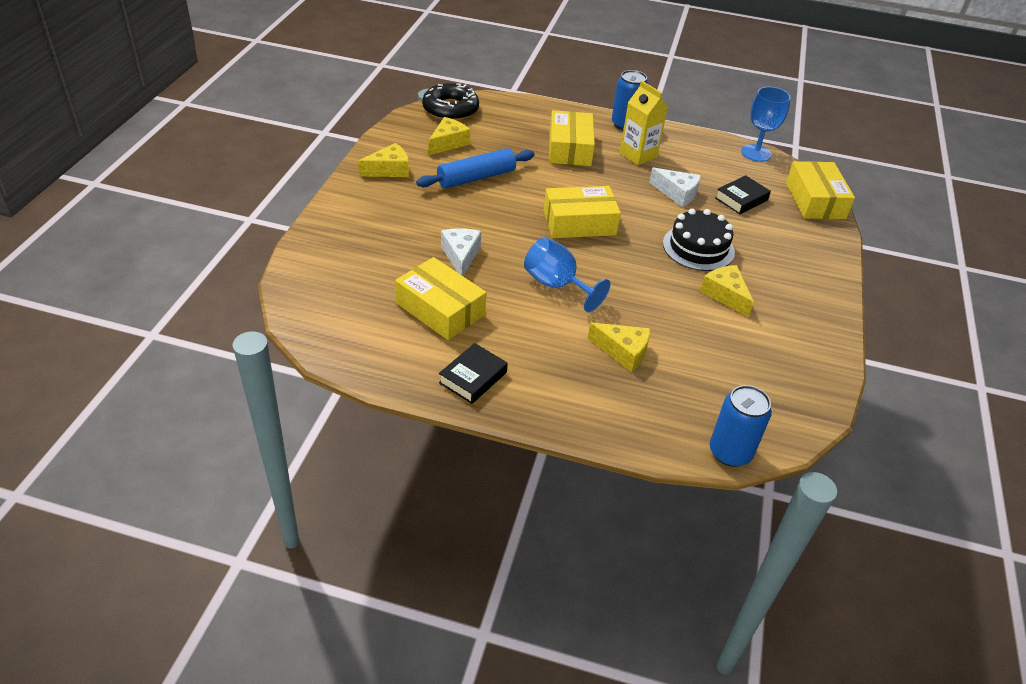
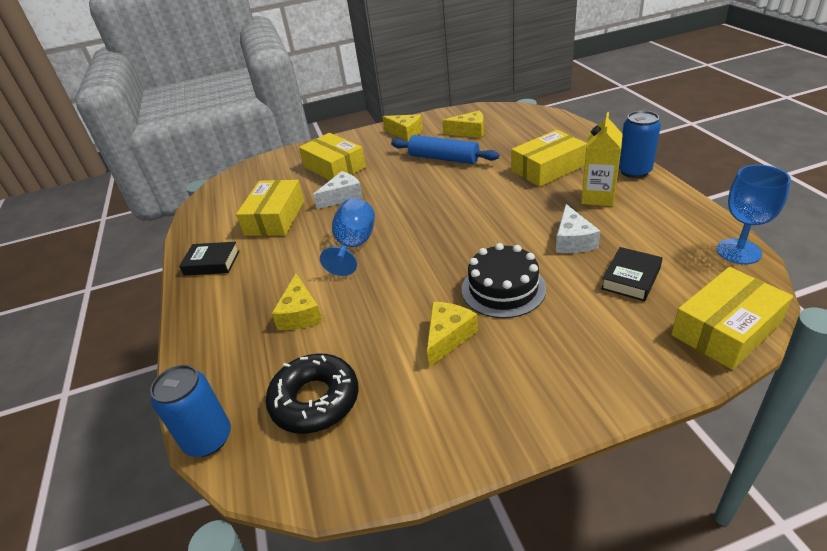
camera: 65 degrees right, 5 degrees down
black donut [422,83,479,121] -> black donut moved to [265,354,359,434]
yellow box [544,186,621,238] -> yellow box moved to [299,133,366,180]
black book [715,175,771,214] -> black book turned 75 degrees counterclockwise [601,247,663,301]

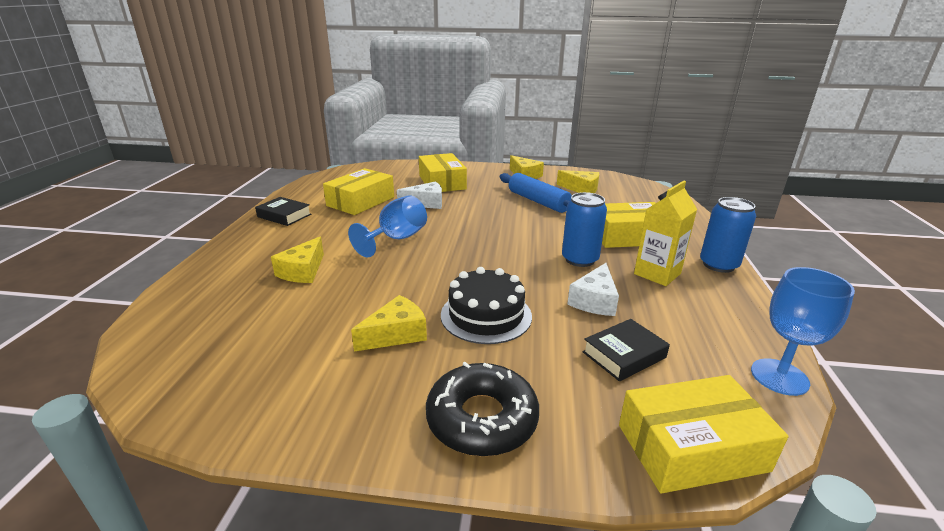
camera: 20 degrees right, 10 degrees down
blue can [150,365,231,457] -> blue can moved to [562,192,607,267]
black donut [265,354,359,434] -> black donut moved to [426,362,539,457]

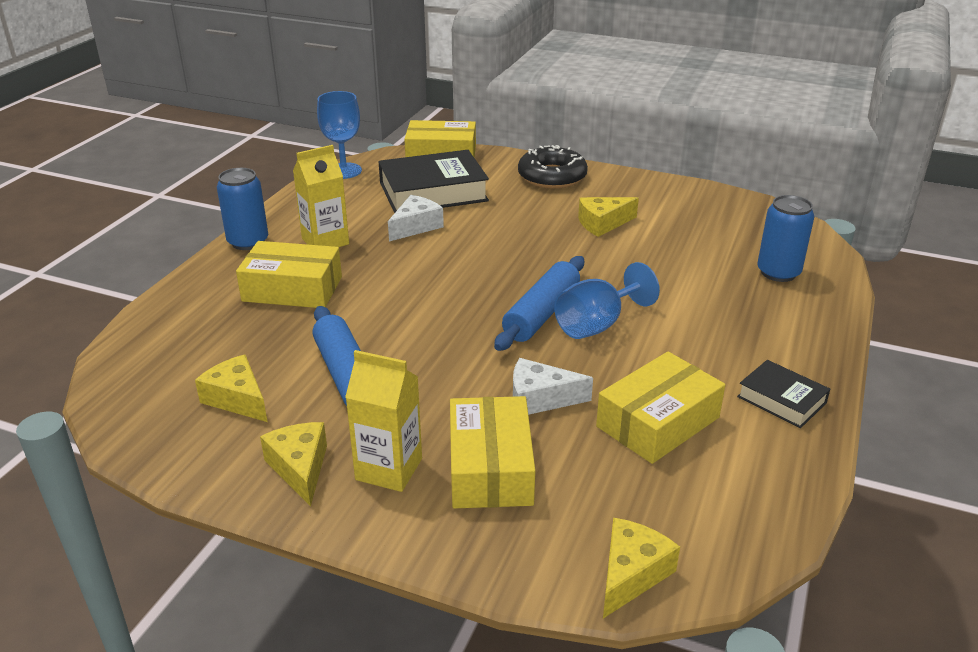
camera: 165 degrees left, 5 degrees up
yellow cheese [271,237,324,283] -> yellow cheese moved to [603,518,680,618]
black cake [441,267,532,344] -> none
blue can [562,192,607,267] -> blue can moved to [757,195,815,282]
black book [582,319,670,381] -> black book [378,150,489,213], size x1.90
none -> yellow carton [345,350,422,492]
none -> blue rolling pin [494,256,584,351]

